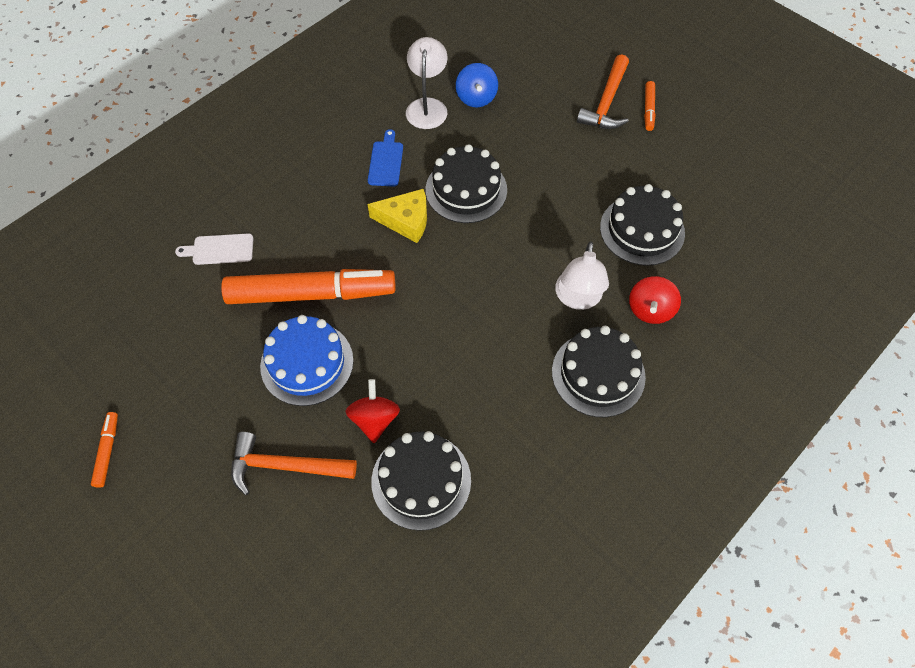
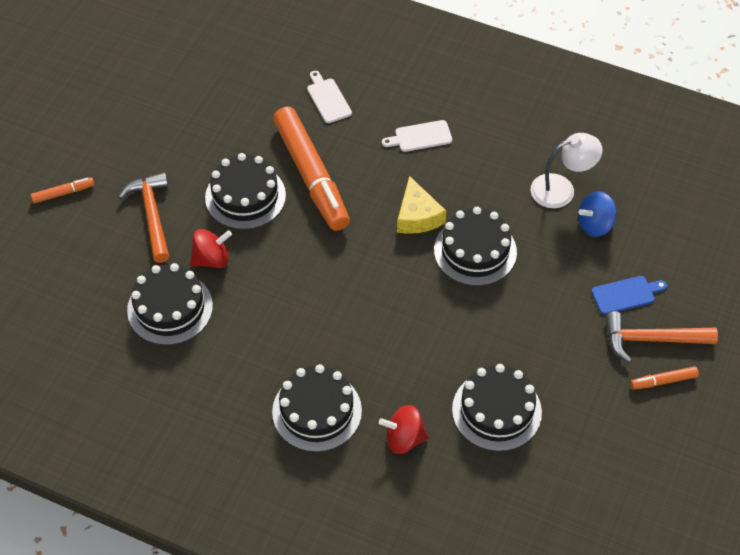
camera: 70 degrees right, 5 degrees down
orange marker [91,412,118,488] -> orange marker moved to [31,177,94,204]
blue cake [260,315,354,406] -> black cake [205,153,286,230]
blue cutting board [368,129,403,187] -> blue cutting board moved to [591,276,667,315]
white lamp [555,242,609,310] -> none
none -> white cutting board [382,120,452,152]

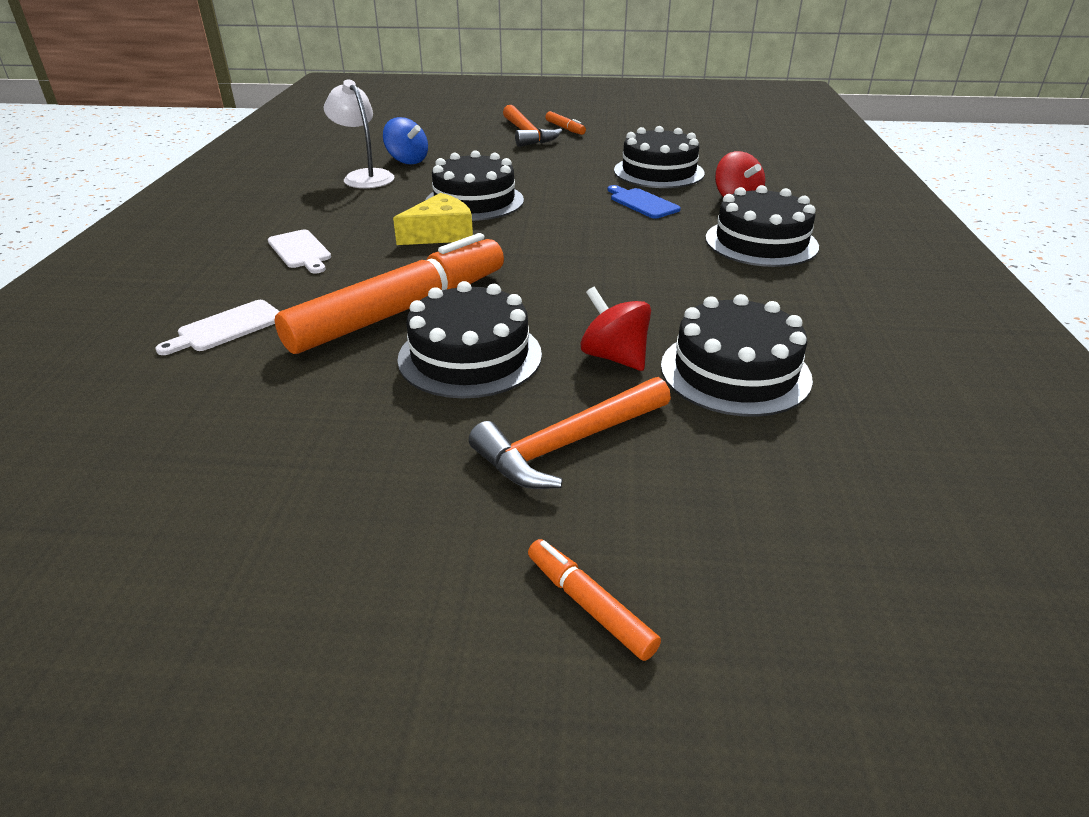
camera: 110 degrees left, 20 degrees down
blue cutting board [591,276,667,315] -> blue cutting board moved to [608,185,681,219]

